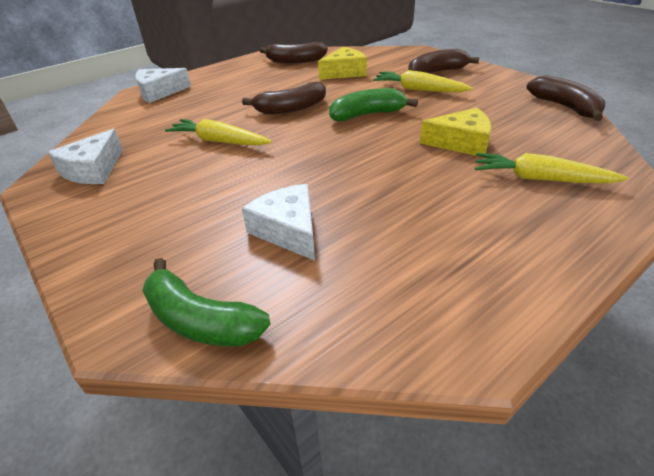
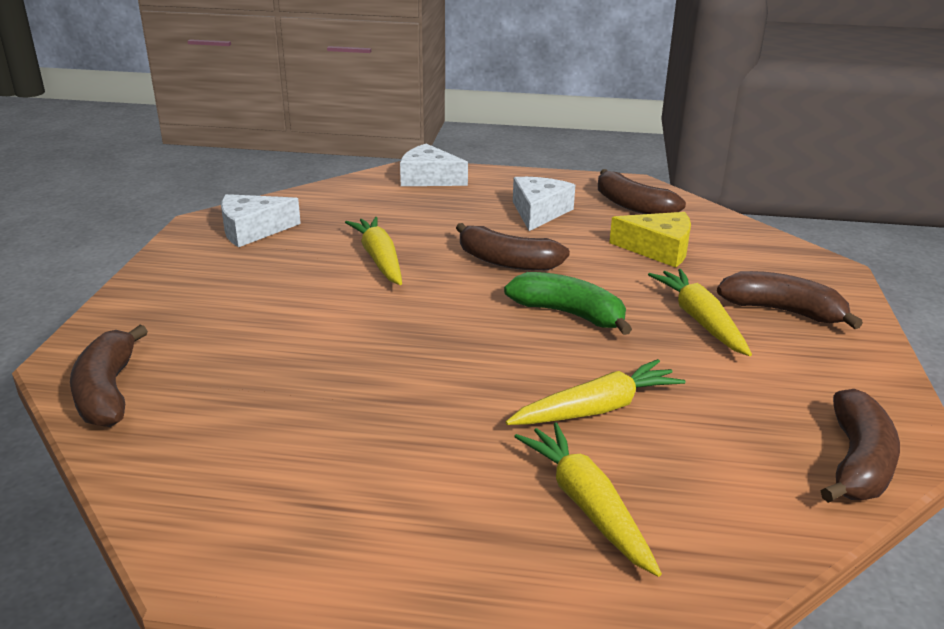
camera: 45 degrees right, 10 degrees down
green banana [142,258,271,346] -> brown banana [70,325,148,427]
white cheese [242,184,315,261] -> white cheese moved to [513,177,575,231]
yellow cheese [420,108,491,156] -> yellow carrot [506,359,686,425]

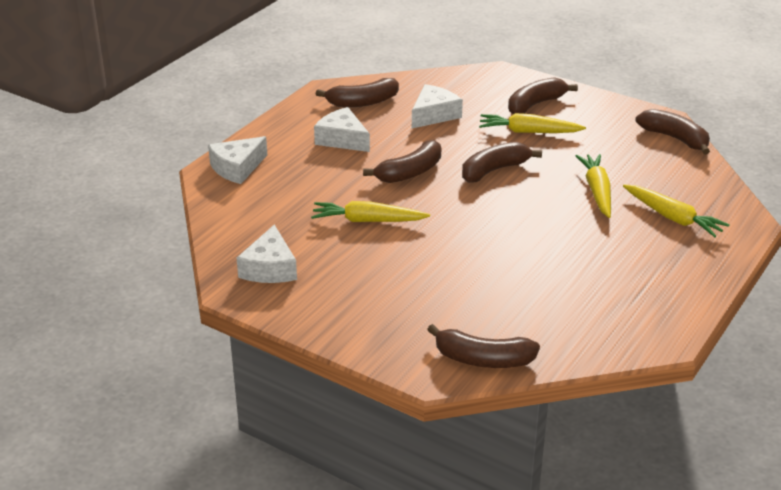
camera: 65 degrees left, 5 degrees up
green banana [504,272,632,335] -> brown banana [462,142,542,183]
yellow carrot [514,422,662,577] -> yellow carrot turned 135 degrees counterclockwise [623,185,730,237]
yellow cheese [609,212,691,268] -> white cheese [412,84,463,129]

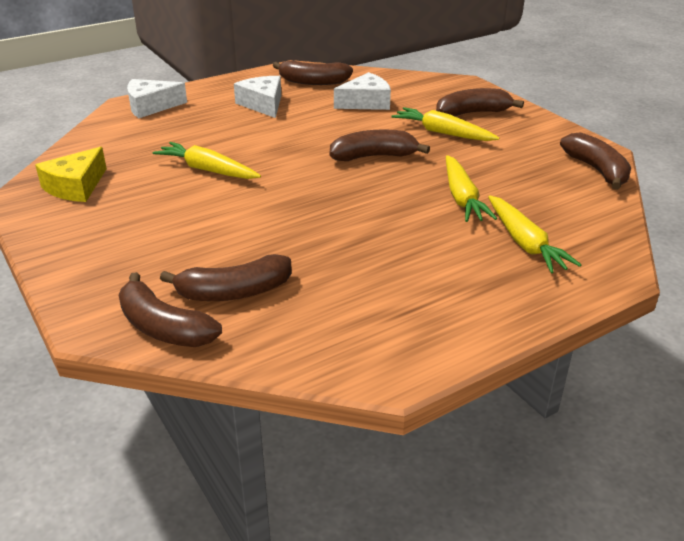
camera: 25 degrees right, 0 degrees up
white cheese [237,224,297,283] -> yellow cheese [35,147,107,202]
brown banana [363,140,441,183] -> brown banana moved to [160,254,292,301]
yellow carrot [575,154,611,218] -> yellow carrot turned 150 degrees clockwise [446,155,497,222]

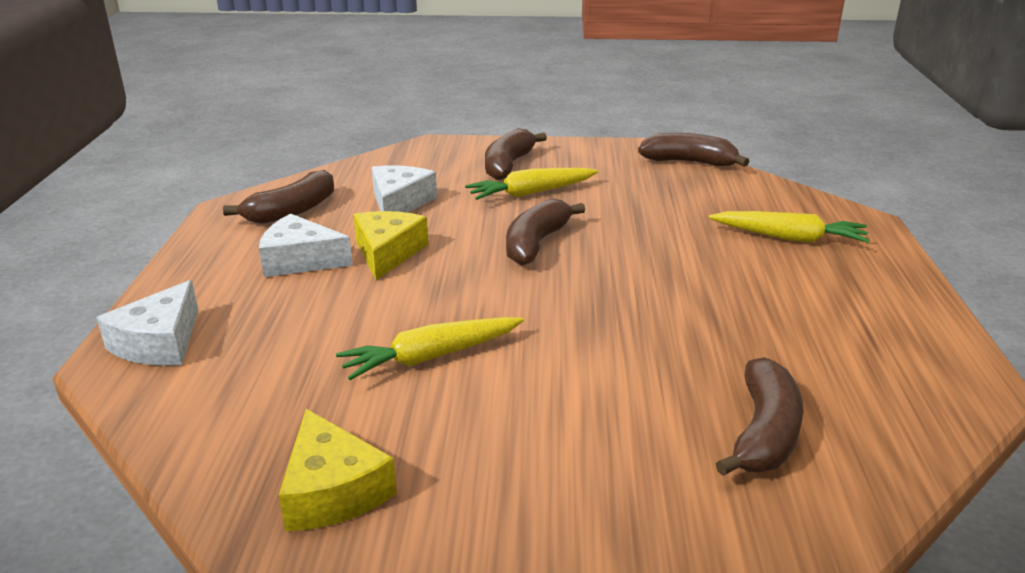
camera: 55 degrees left, 5 degrees down
brown banana [118,272,222,347] -> none
yellow carrot [446,155,497,222] -> none
none -> yellow cheese [353,211,428,280]

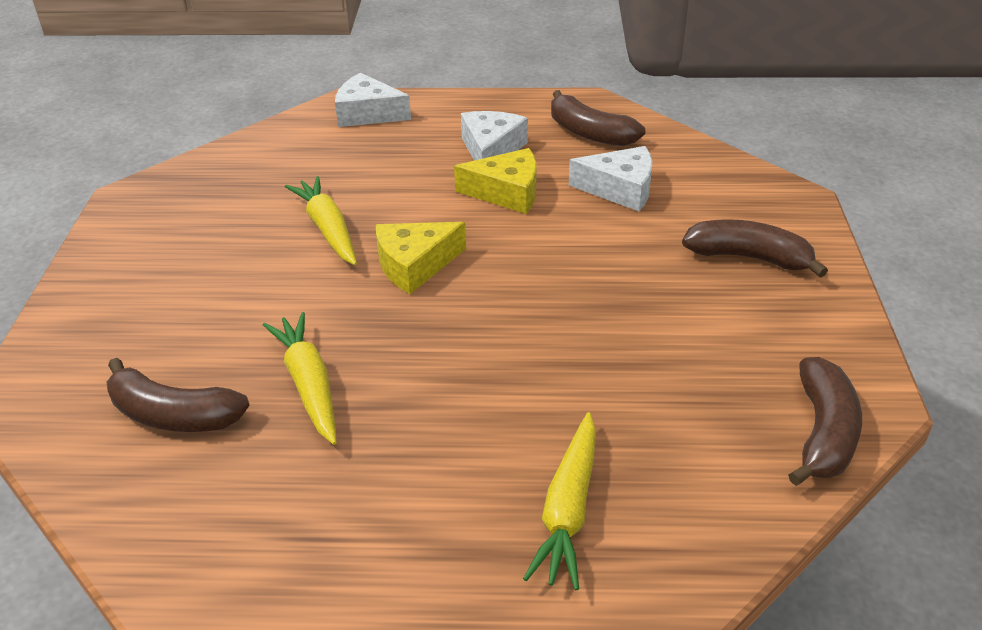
camera: 90 degrees right, 10 degrees up
yellow cheese [279,409,397,531] -> yellow cheese moved to [376,222,466,294]
yellow carrot [465,168,598,200] -> yellow carrot moved to [263,312,337,445]
brown banana [506,199,585,266] -> none

